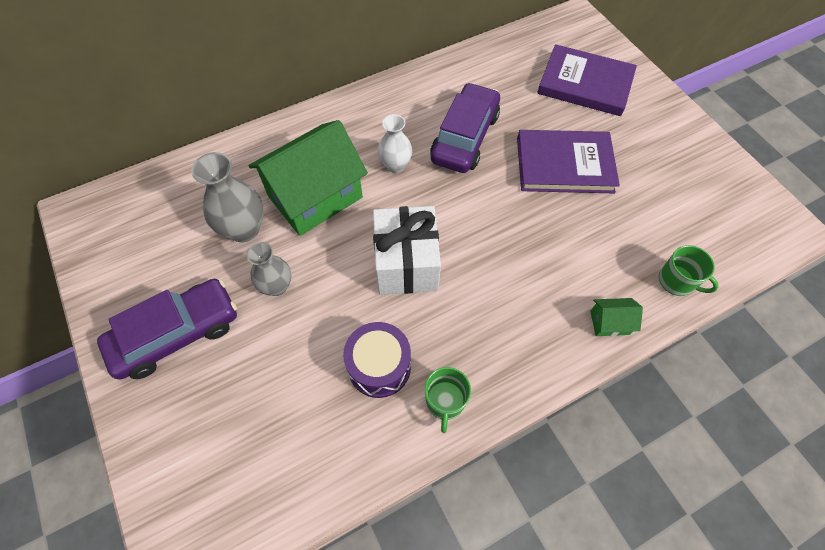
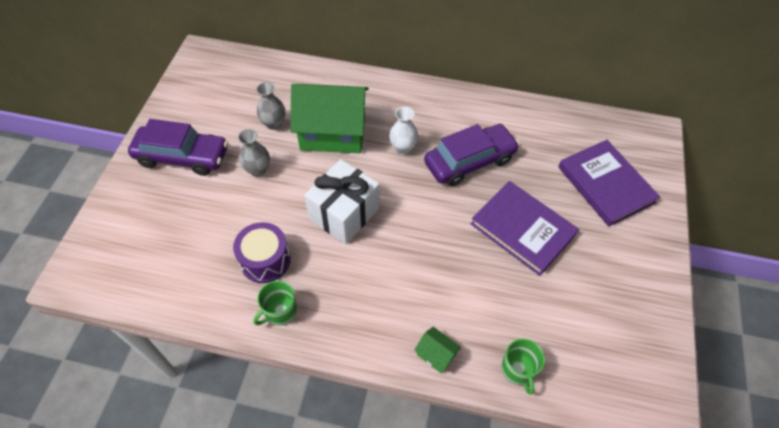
camera: 40 degrees right, 5 degrees down
grey vase [191,152,264,242] -> grey vase [256,82,285,130], size x0.66

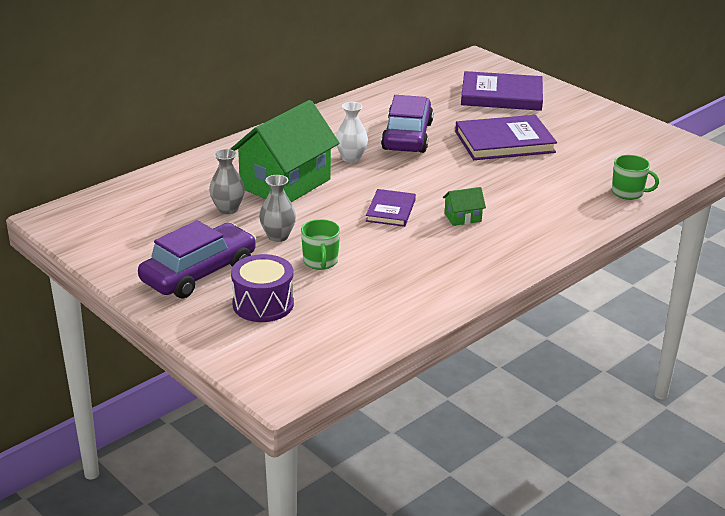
camera: 55 degrees left, 25 degrees down
purple drum [233,222,291,283] -> purple drum moved to [231,254,294,322]
green mug [254,281,297,326] -> green mug moved to [301,219,340,270]
white gift [304,159,379,244] -> purple book [366,189,416,227]
green house [414,327,462,374] -> green house moved to [443,187,486,226]

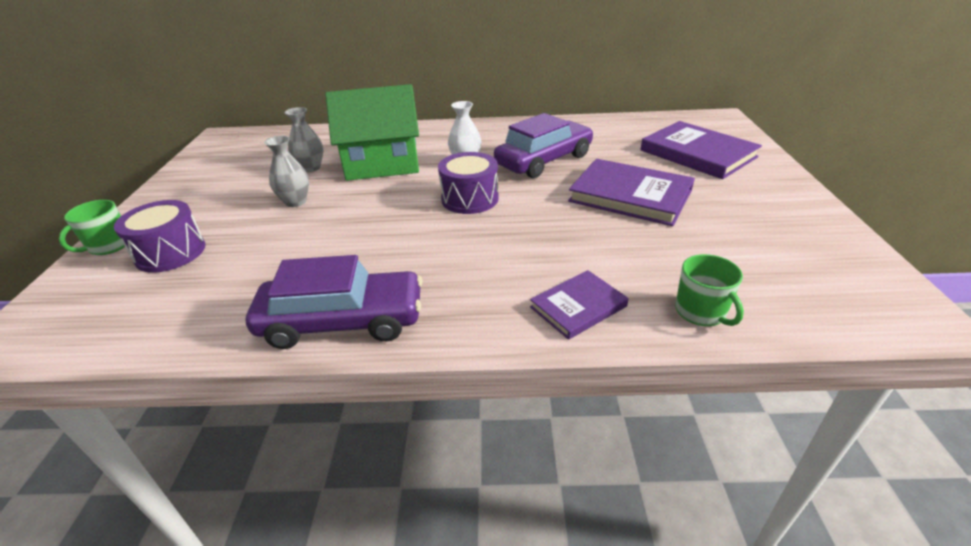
camera: 45 degrees right, 5 degrees up
purple car [138,220,256,298] -> purple car moved to [246,255,423,349]
green mug [301,219,340,270] -> green mug moved to [59,200,125,255]
purple book [366,189,416,227] -> purple book moved to [530,270,628,340]
green house [443,187,486,226] -> none
none -> purple drum [438,152,499,214]

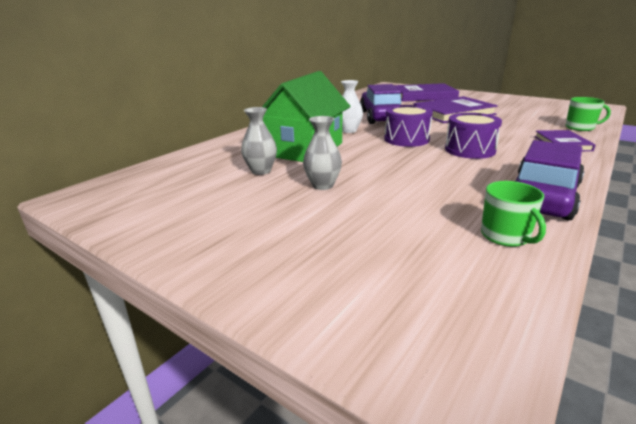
camera: 55 degrees left, 10 degrees down
green mug [59,200,125,255] -> green mug moved to [481,181,546,247]
purple drum [114,200,206,273] -> purple drum moved to [445,113,502,159]

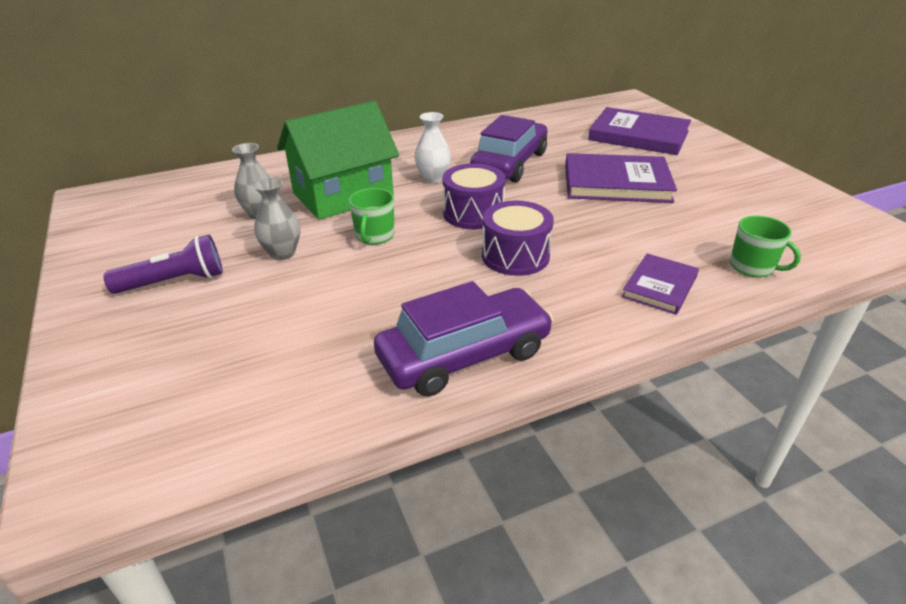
camera: 30 degrees right, 10 degrees up
green mug [481,181,546,247] -> green mug moved to [349,188,394,245]
none -> purple flashlight [103,235,223,294]

